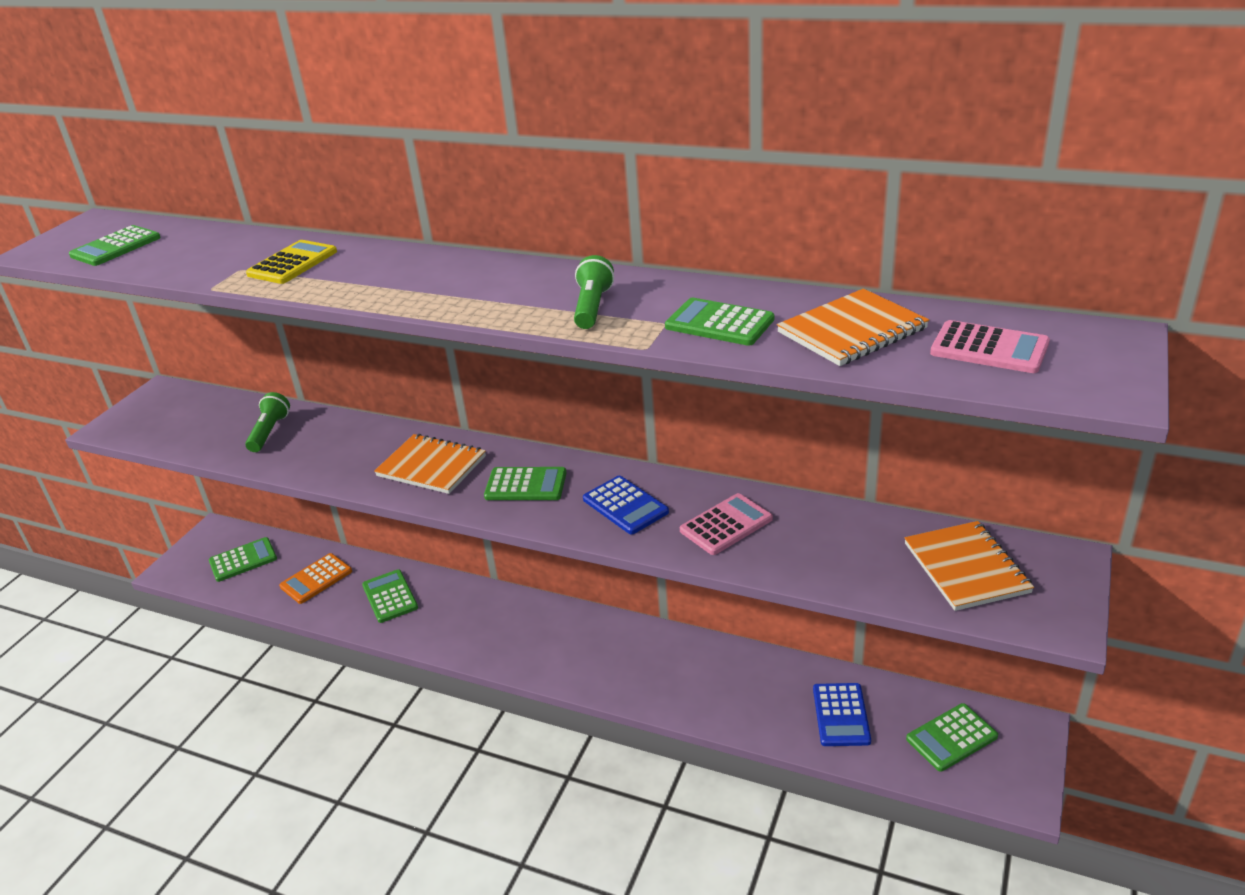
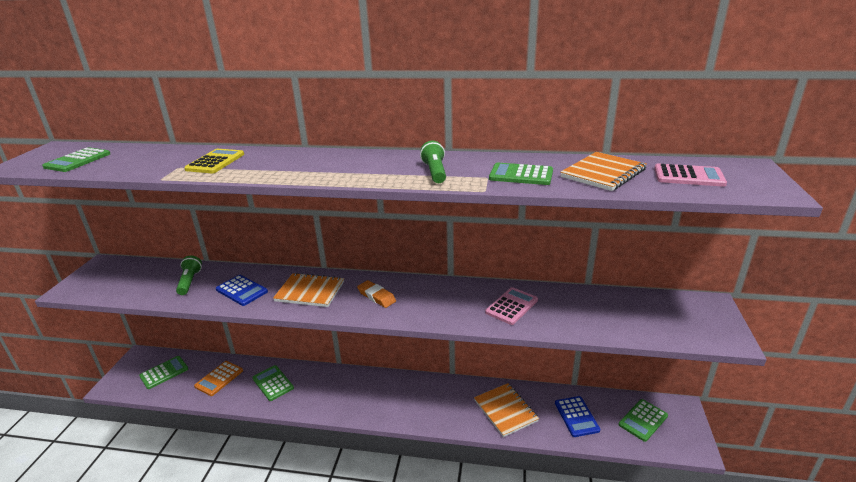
camera: 15 degrees left, 5 degrees down
green calculator [484,467,567,500] -> orange eraser [357,280,396,308]
blue calculator [583,476,669,534] -> blue calculator moved to [216,275,268,306]
orange notebook [905,521,1034,611] -> orange notebook moved to [474,383,539,437]

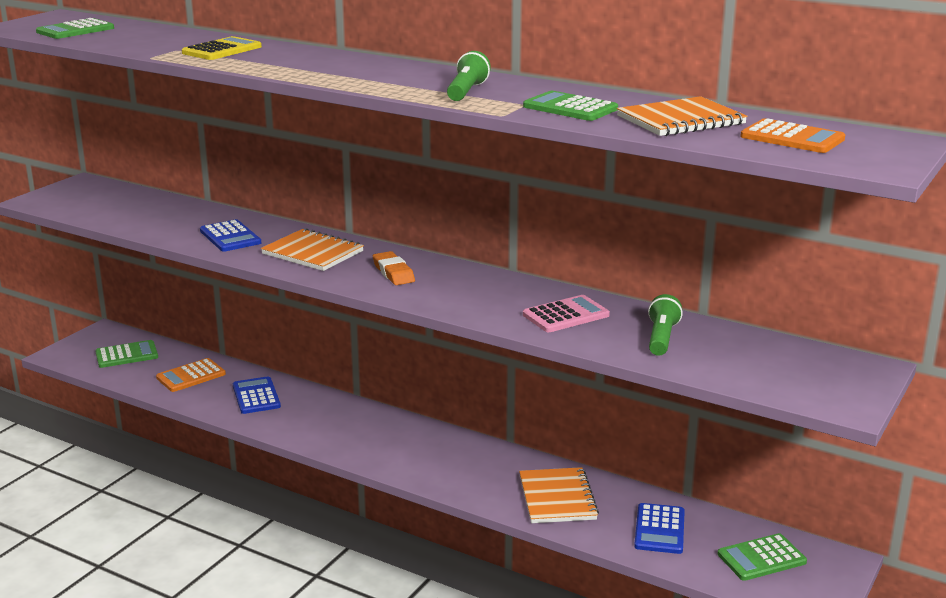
camera: 20 degrees right, 5 degrees down
green flashlight [176,256,202,295] -> green flashlight moved to [648,294,683,356]
green calculator [252,365,294,401] -> blue calculator [233,376,281,414]
pink calculator [654,164,727,187] -> orange calculator [740,118,845,153]

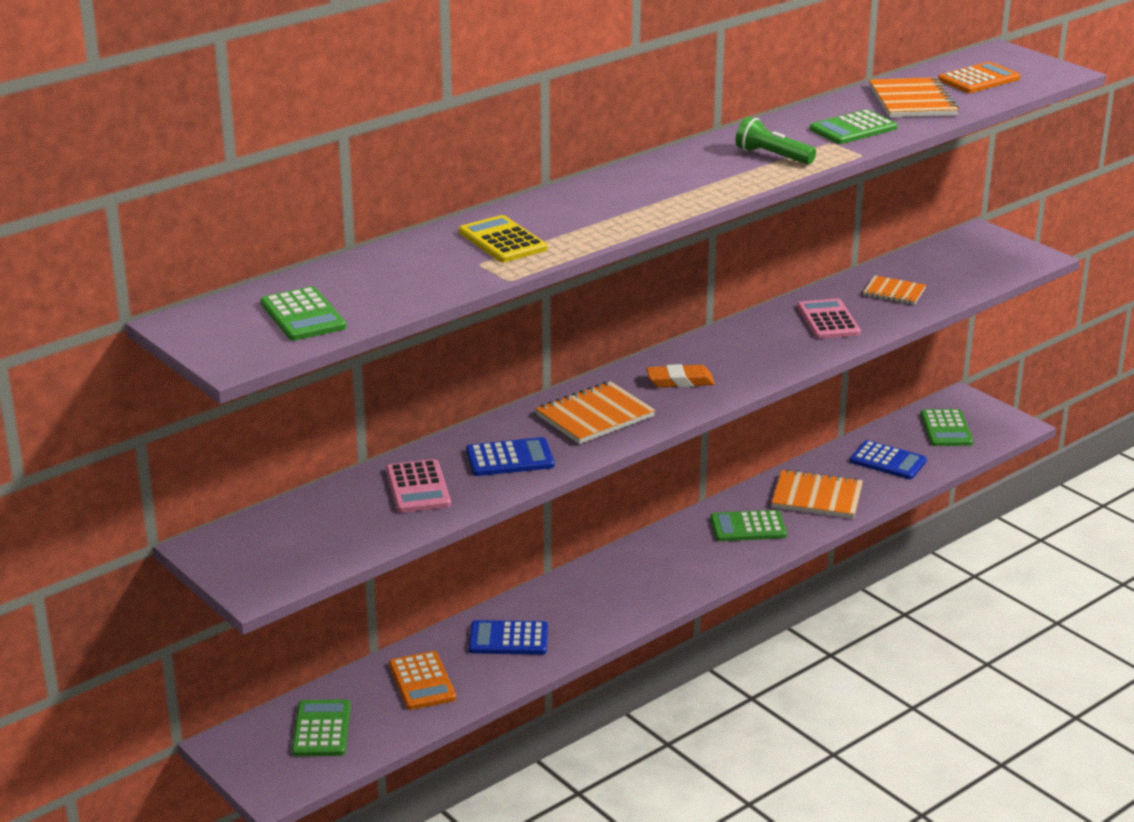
camera: 70 degrees left, 5 degrees up
green flashlight [648,294,683,356] -> orange notebook [863,275,926,305]
none -> pink calculator [386,459,451,513]
none -> green calculator [710,510,787,541]

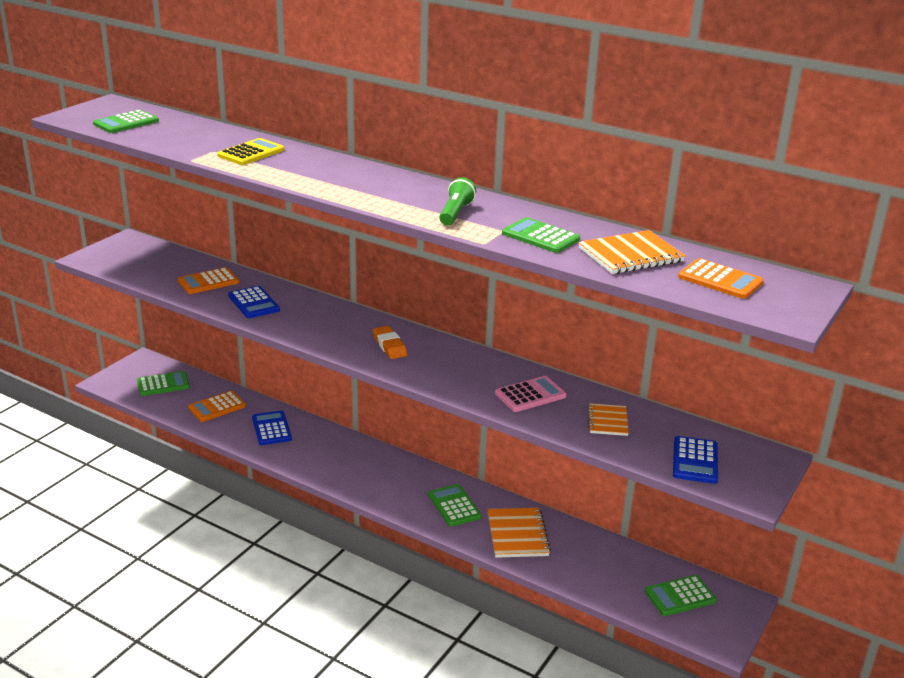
camera: 70 degrees right, 0 degrees up
pink calculator [386,459,451,513] -> orange calculator [178,267,239,294]
orange notebook [536,381,656,444] -> none
blue calculator [850,440,927,479] -> blue calculator moved to [673,436,718,484]

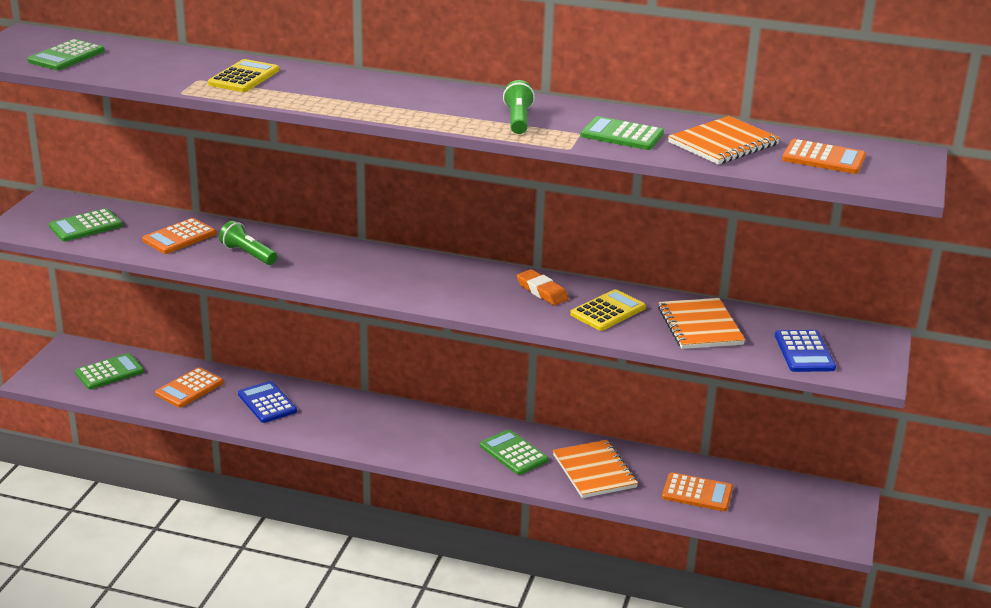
camera: 15 degrees left, 0 degrees up
blue calculator [228,286,280,318] -> green flashlight [219,221,277,265]
orange eraser [373,326,407,359] -> orange eraser moved to [517,269,569,305]
pink calculator [495,376,566,412] -> yellow calculator [570,289,646,331]
orange notebook [588,403,629,436] -> orange notebook [658,298,745,349], size x1.59
green calculator [645,575,717,616] -> green calculator moved to [49,208,123,241]
none -> orange calculator [662,472,733,511]

